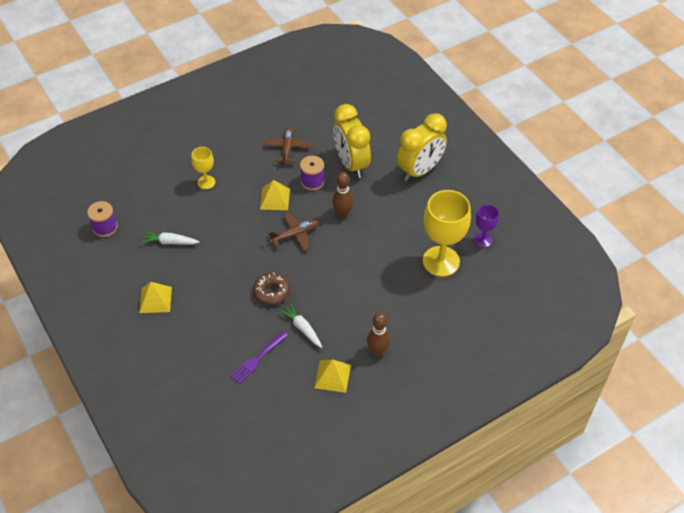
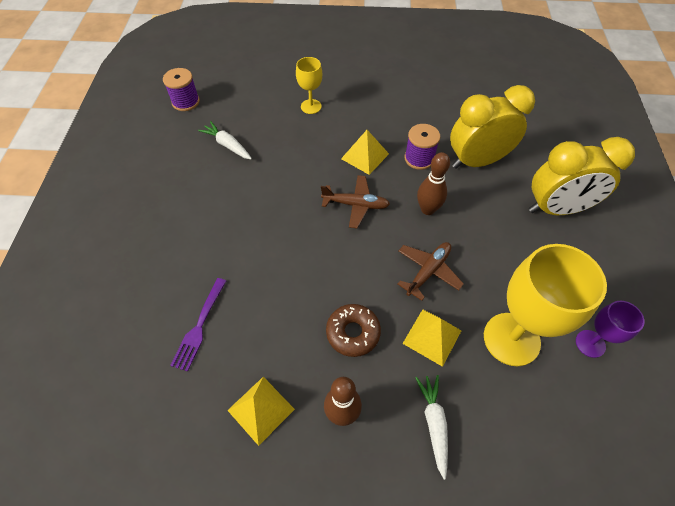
camera: 35 degrees right, 5 degrees up
yellow pyramid [139,282,172,313] -> yellow pyramid moved to [402,309,461,367]
purple fork [230,331,288,384] -> purple fork turned 60 degrees counterclockwise [170,278,226,372]
brown donut [253,272,290,305] -> brown donut moved to [326,304,381,357]
brown plane [264,126,311,164] -> brown plane moved to [398,242,464,301]
white carrot [278,302,322,348] -> white carrot moved to [415,375,448,480]
yellow clock [333,104,371,178] -> yellow clock turned 60 degrees clockwise [450,85,535,169]

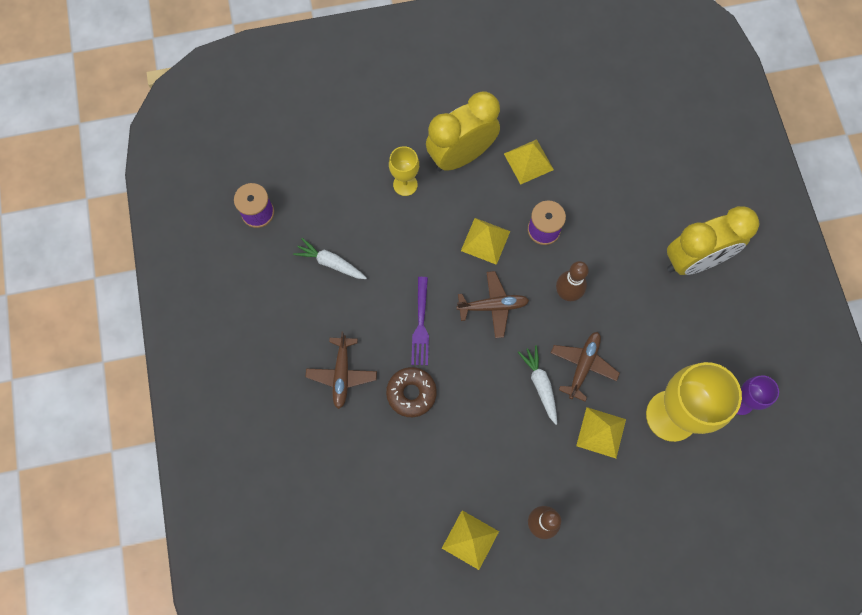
camera: 15 degrees left, 15 degrees up
purple fork [170,278,226,372] -> purple fork moved to [411,277,429,365]
brown donut [326,304,381,357] -> brown donut moved to [386,367,437,417]
white carrot [415,375,448,480] -> white carrot moved to [518,345,557,425]
yellow clock [450,85,535,169] -> yellow clock moved to [426,91,500,171]
none -> brown plane [306,332,377,409]
none -> yellow pyramid [504,139,554,185]

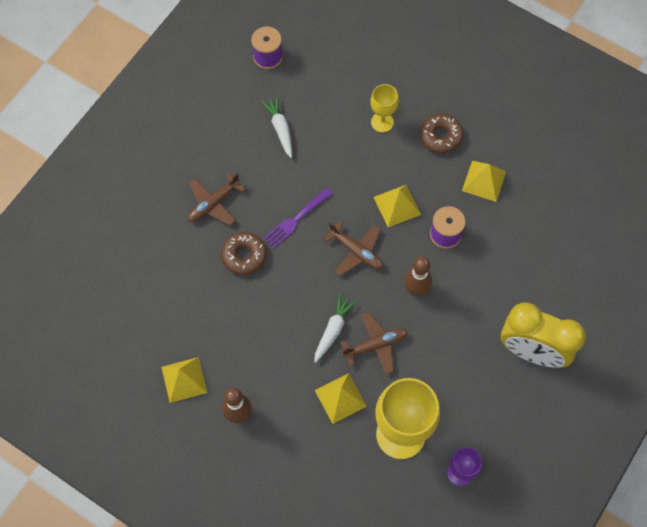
camera: 45 degrees right, 5 degrees down
yellow clock [426,91,500,171] -> brown donut [420,113,464,154]

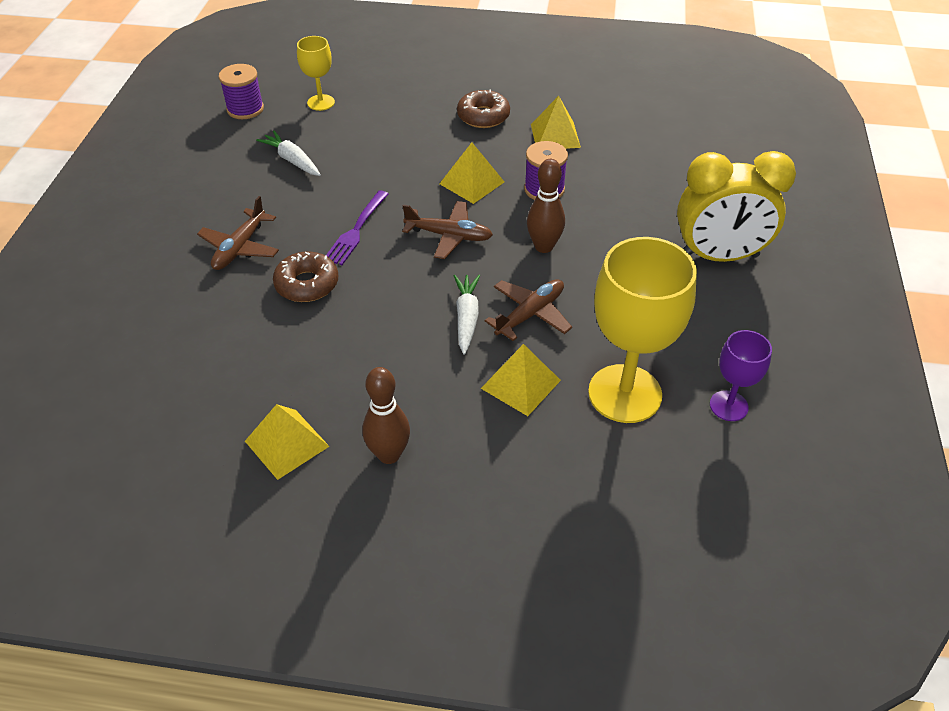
camera: 25 degrees left, 20 degrees down
yellow goblet [370,84,399,133] -> yellow goblet moved to [297,36,335,111]

